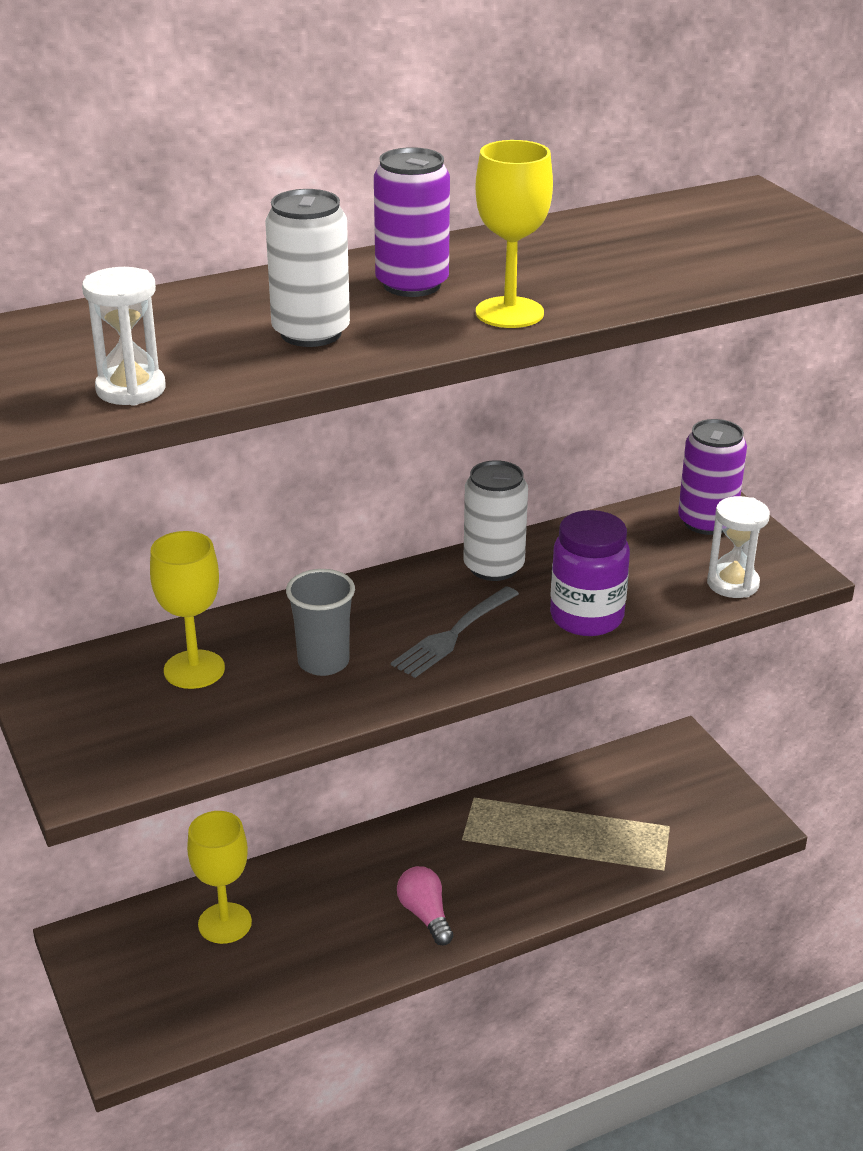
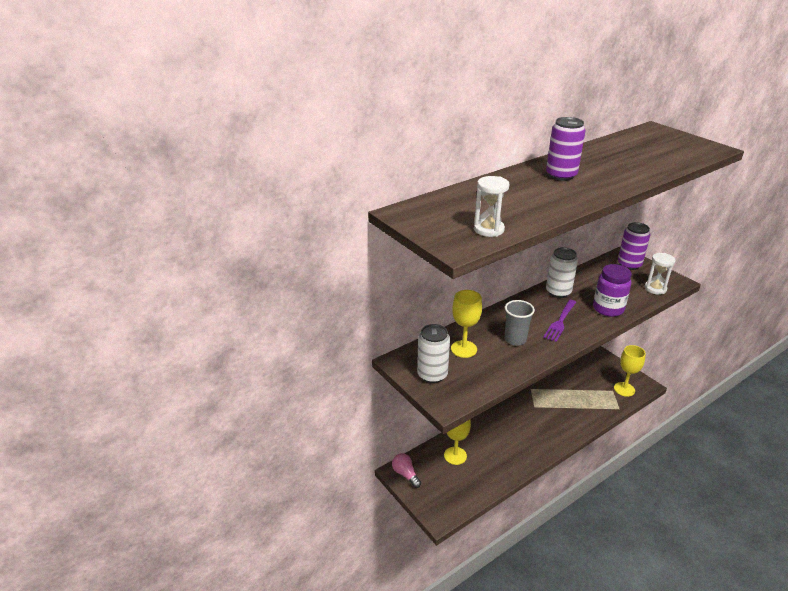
camera: 10 degrees left, 0 degrees up
white can [265,189,350,347] -> white can moved to [417,324,450,383]
grey fork [391,586,519,678] -> purple fork [543,300,576,342]
pink light bulb [397,866,453,945] -> pink light bulb moved to [392,453,421,488]
yellow goblet [476,140,553,328] -> yellow goblet moved to [614,345,646,397]

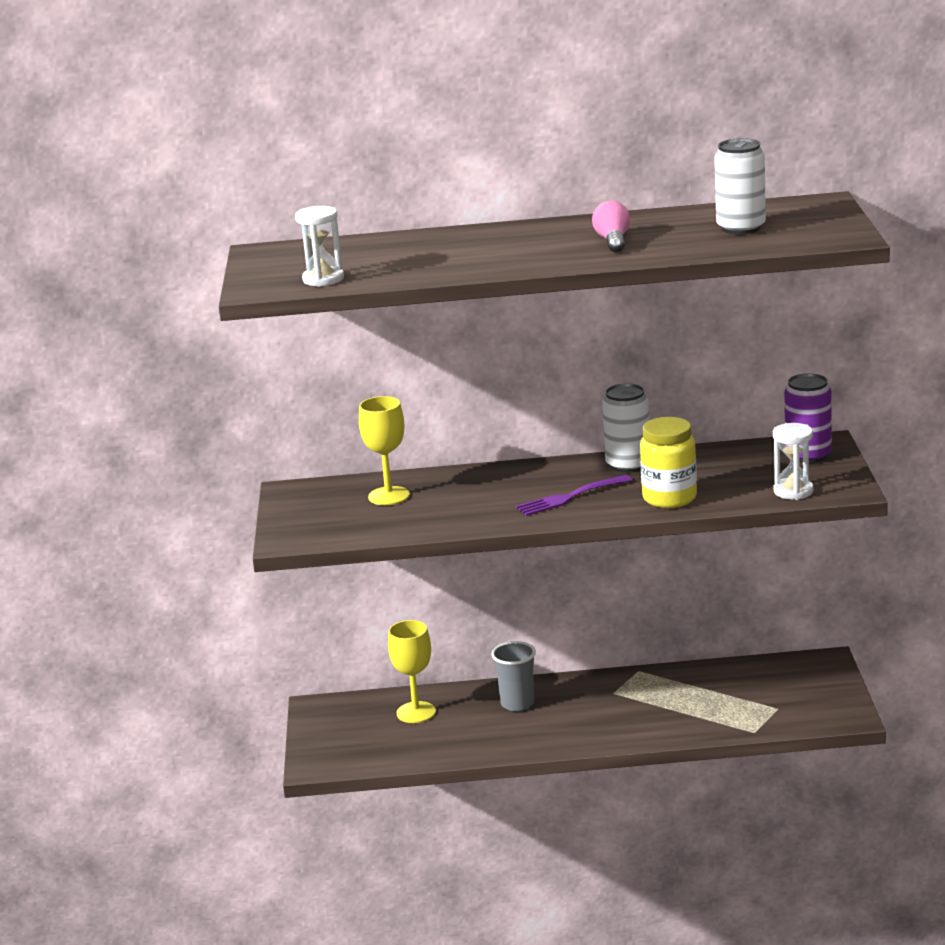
camera: 35 degrees right, 10 degrees down
pink light bulb [392,453,421,488] -> pink light bulb moved to [592,200,630,252]
white can [417,324,450,383] -> white can moved to [714,138,766,235]
grey cup [505,300,535,346] -> grey cup moved to [492,641,536,711]
purple can [546,117,585,181] -> none
purple jar [593,264,632,317] -> yellow jar [640,417,697,508]
yellow goblet [614,345,646,397] -> none

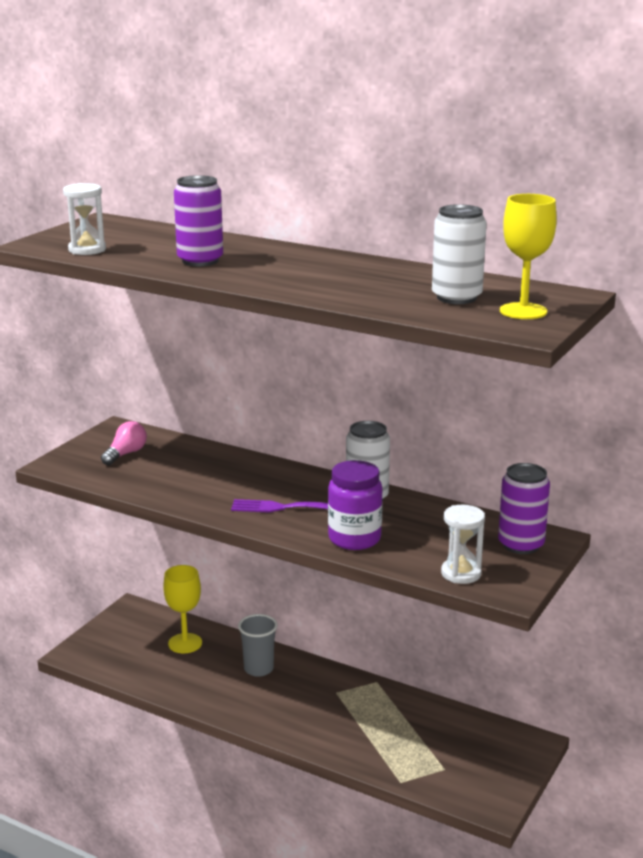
camera: 30 degrees right, 0 degrees up
yellow goblet [359,396,410,505] -> yellow goblet moved to [500,194,557,319]
pink light bulb [592,200,630,252] -> pink light bulb moved to [101,421,147,465]
yellow jar [640,417,697,508] -> purple jar [328,460,383,550]
none -> purple can [174,175,223,266]

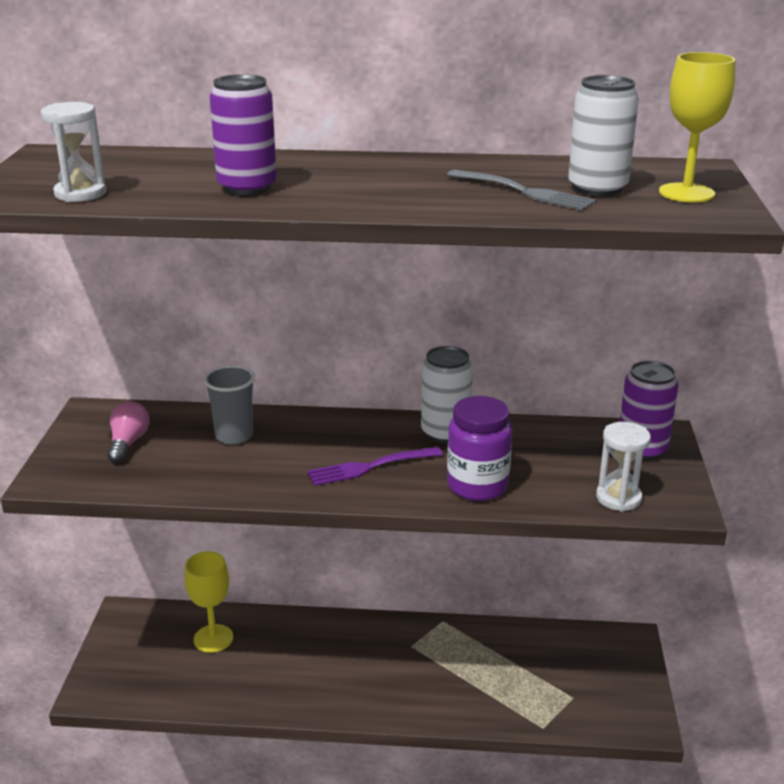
camera: 25 degrees left, 5 degrees up
grey cup [238,614,277,677] -> grey cup moved to [204,365,255,445]
none -> grey fork [447,169,597,211]

